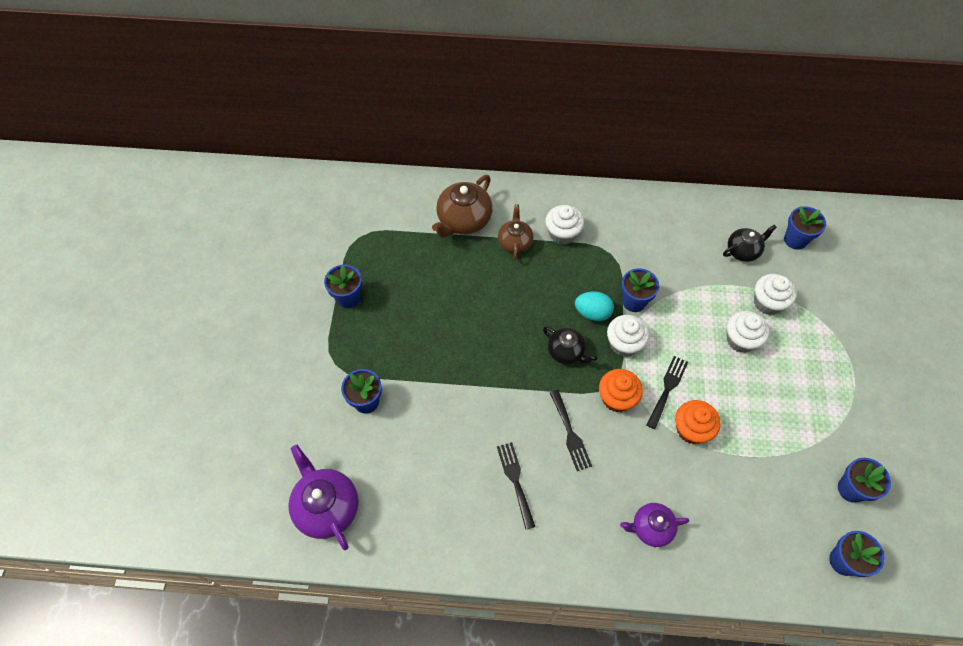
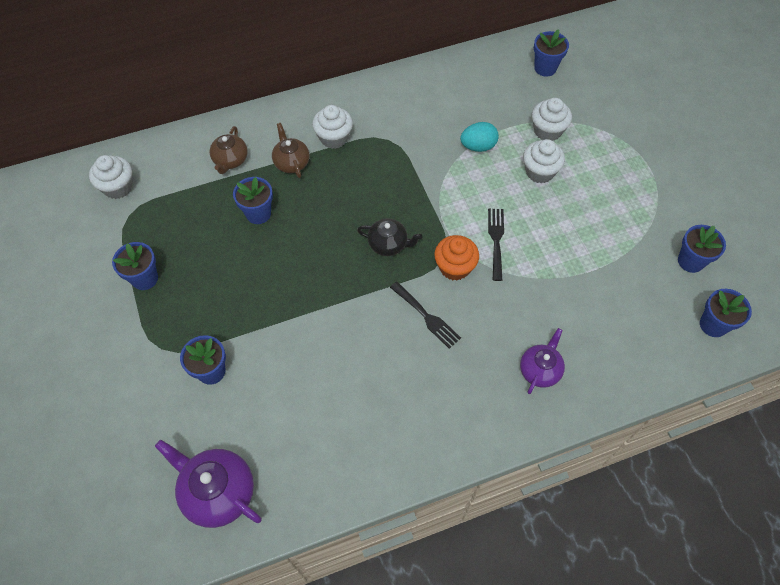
camera: 25 degrees left, 0 degrees up
brown teapot [432,175,493,238] -> brown teapot [210,126,248,174], size x0.63
black fork [497,442,535,530] -> none
turquoise egg [575,291,614,321] -> turquoise egg moved to [460,122,499,152]
white cupcake [607,315,649,357] -> white cupcake moved to [89,155,133,199]
purple teapot [620,503,689,547] -> purple teapot turned 150 degrees clockwise [520,328,565,394]
blue flower pot [621,268,659,312] -> blue flower pot moved to [233,177,273,224]
orange cupcake [675,400,721,444] -> none
black teapot [723,224,777,262] -> none

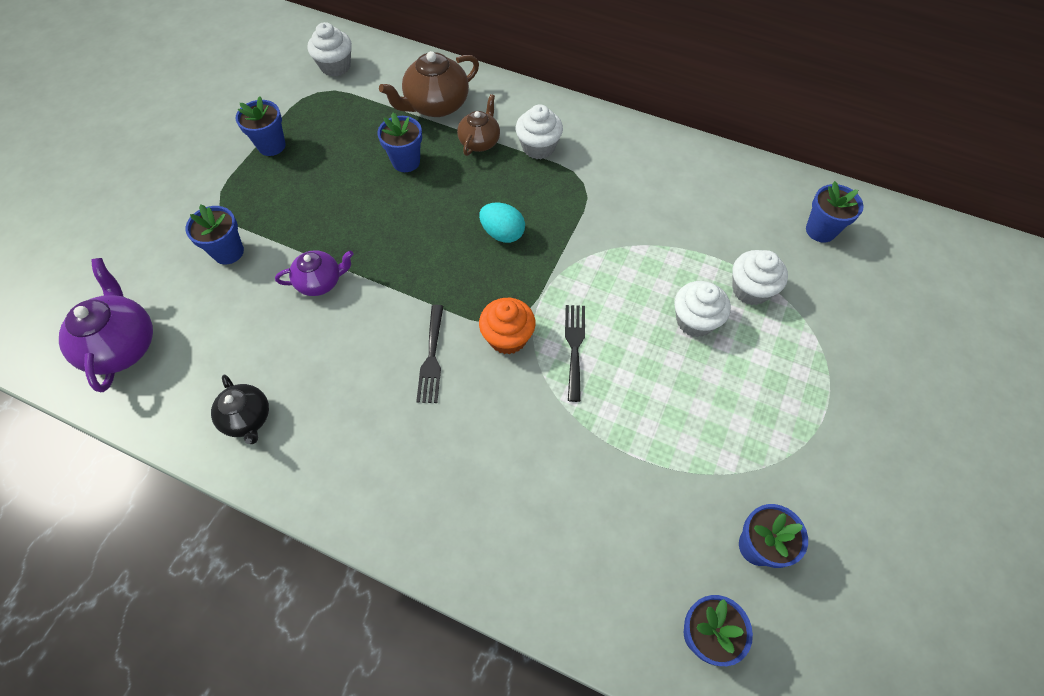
camera: 45 degrees right, 0 degrees up
brown teapot [210,126,248,174] -> brown teapot [379,51,479,117], size x1.59
black teapot [357,218,422,256] -> black teapot moved to [211,375,269,444]
turquoise egg [460,122,499,152] -> turquoise egg moved to [479,202,525,243]
black fork [488,208,504,281] -> black fork turned 45 degrees counterclockwise [565,305,585,402]
purple teapot [520,328,565,394] -> purple teapot moved to [275,250,354,296]

